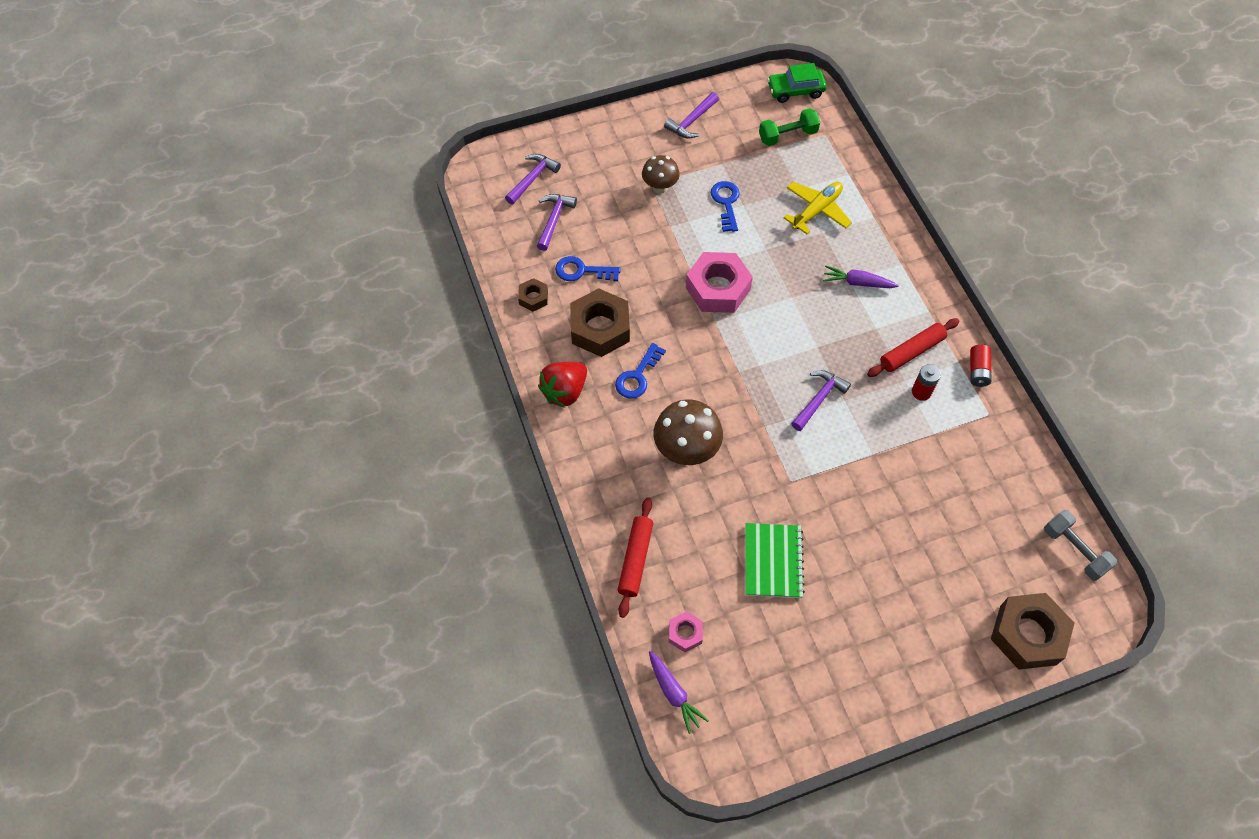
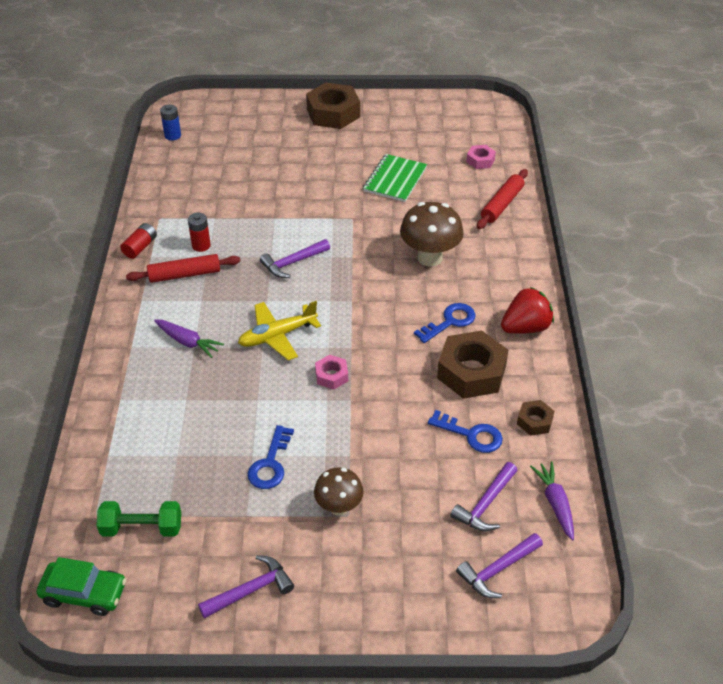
camera: 160 degrees left, 15 degrees down
purple carrot [649,651,709,734] -> purple carrot moved to [530,461,574,540]
pink nut [686,252,753,313] -> pink nut [315,355,348,390], size x0.50
yellow plane [783,182,852,234] -> yellow plane moved to [238,301,321,360]
brown nut [991,593,1075,670] -> brown nut moved to [306,82,360,129]
grey dumbbell [1044,510,1117,581] -> blue battery [160,104,181,141]

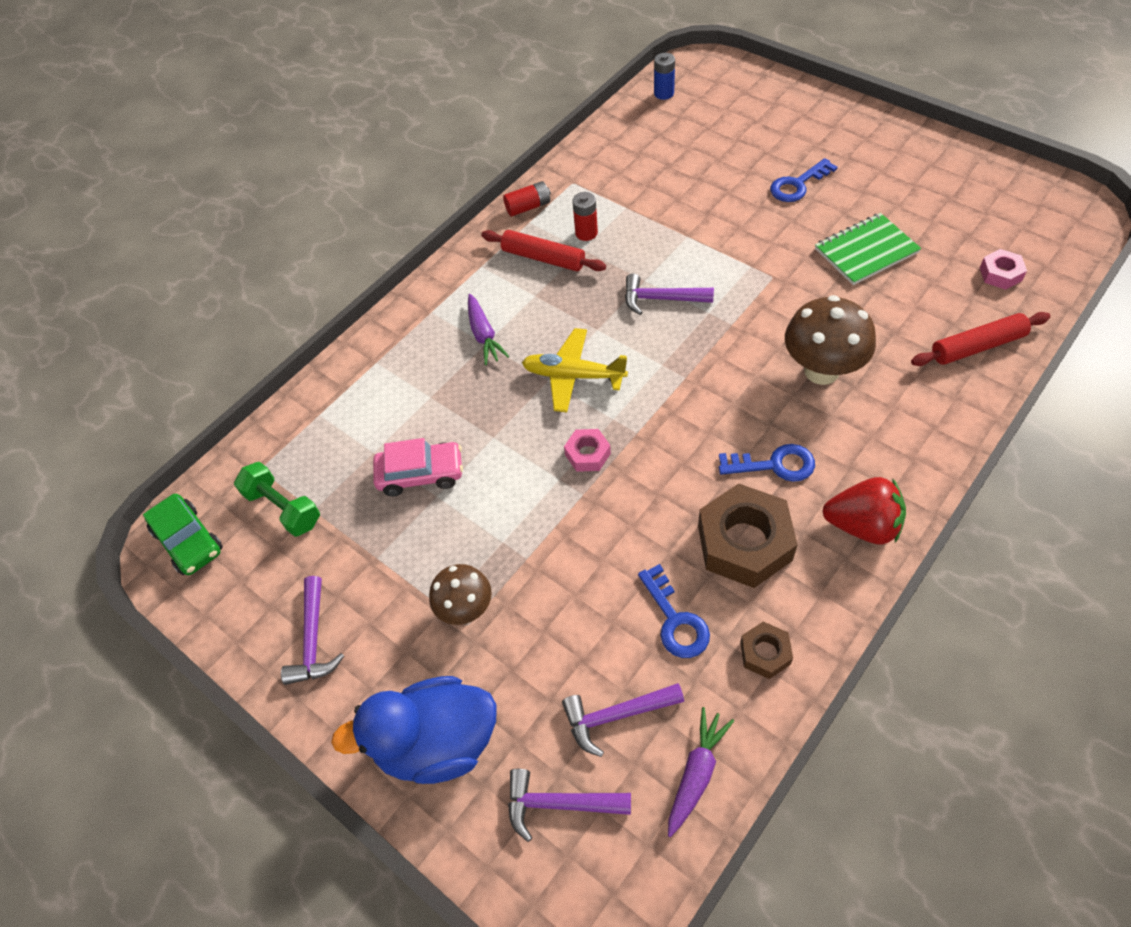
camera: 45 degrees right, 10 degrees up
purple hammer [198,555,294,619] -> purple hammer turned 75 degrees clockwise [281,576,344,685]
blue key [248,425,294,489] -> blue key moved to [770,158,838,202]
brown nut [306,82,360,129] -> none
none -> blue duck [331,676,497,784]
none -> pink car [373,438,463,496]

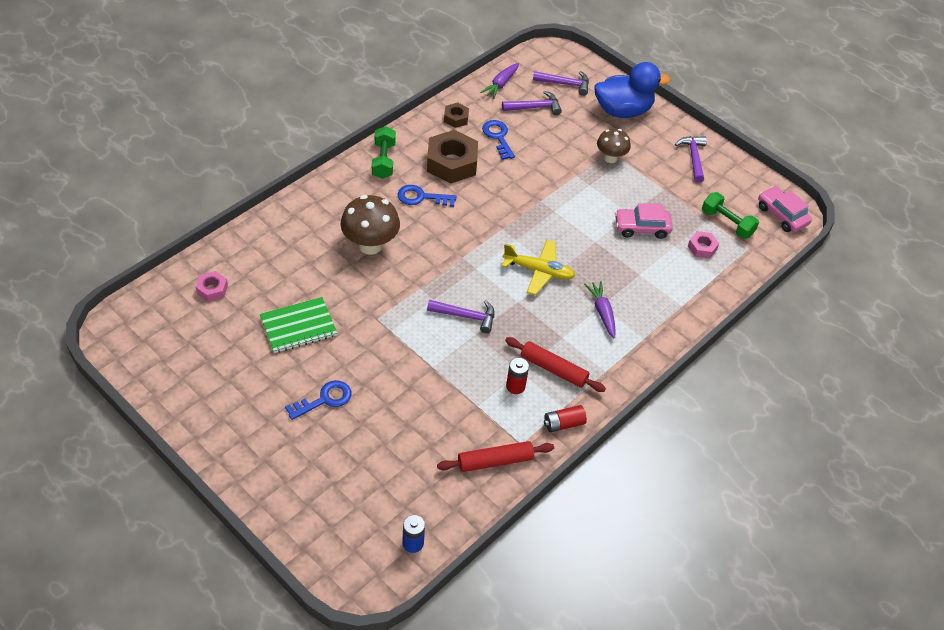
camera: 175 degrees right, 5 degrees down
green car [143,494,223,575] -> pink car [758,186,812,232]
pink nut [564,429,611,472] -> pink nut moved to [688,231,719,259]
red strawberry [822,477,906,544] -> green dumbbell [372,126,396,179]
red rolling pin [911,312,1050,366] -> red rolling pin moved to [437,441,554,472]

